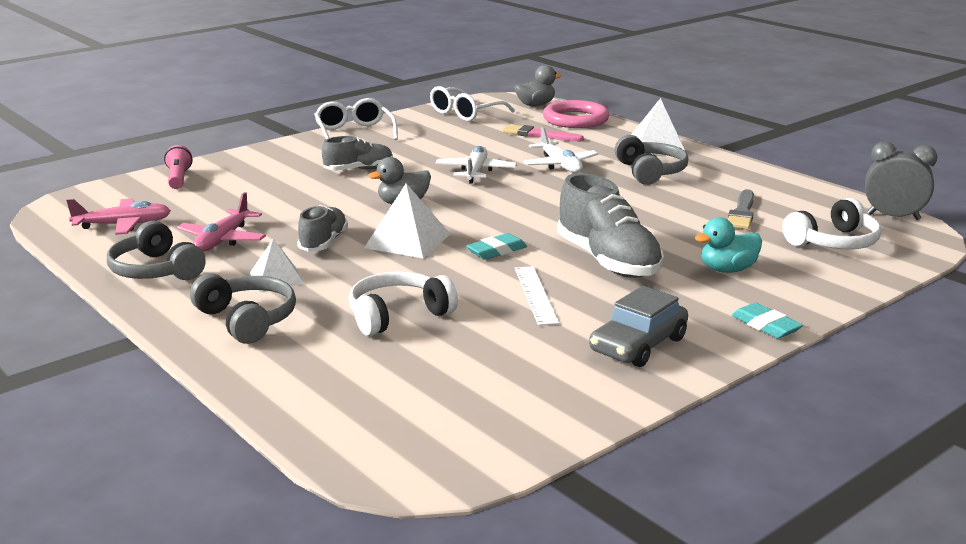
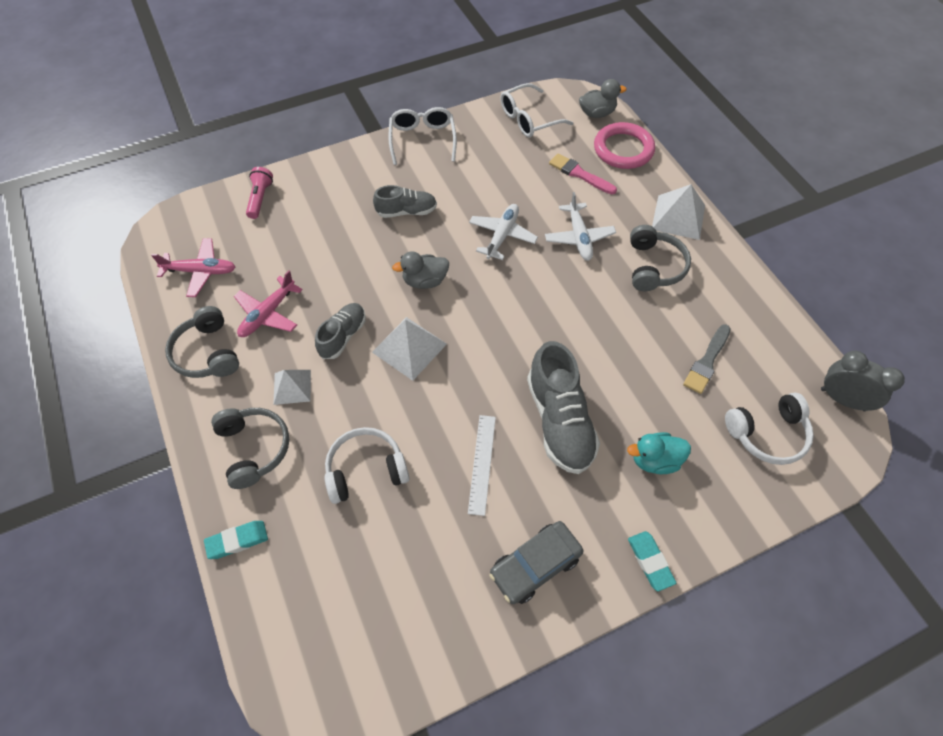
camera: 15 degrees right, 35 degrees up
turquoise eraser [466,233,527,260] -> turquoise eraser moved to [204,521,268,559]

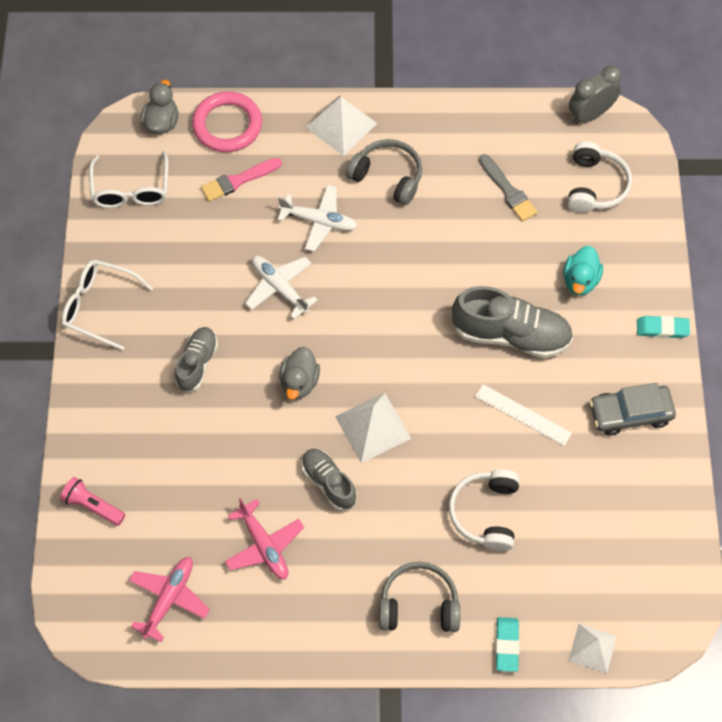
camera: 65 degrees left, 5 degrees up
grey headphones [165,306,239,378] -> none
white pyramid [273,370,311,405] -> white pyramid moved to [568,624,617,673]
grey car [489,521,583,604] -> grey car turned 90 degrees clockwise [589,383,676,436]

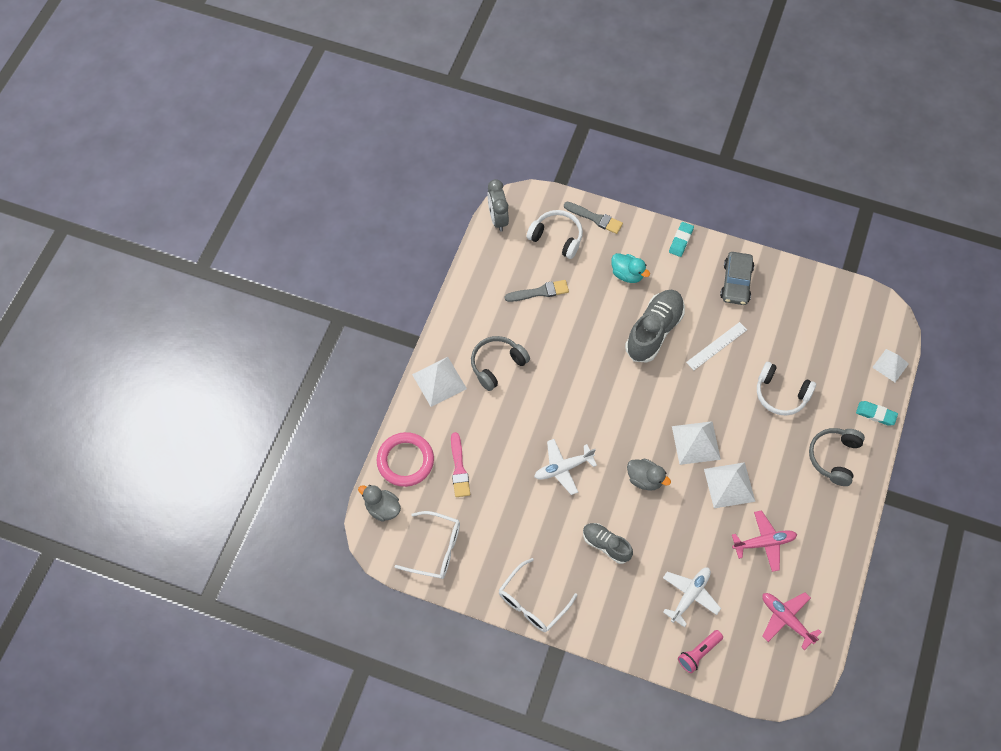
camera: 70 degrees left, 0 degrees up
white plane [277,185,358,252] -> white plane moved to [663,568,721,627]
grey shoe [302,449,357,511] -> white pyramid [704,462,755,508]
none -> grey brush [564,202,623,234]

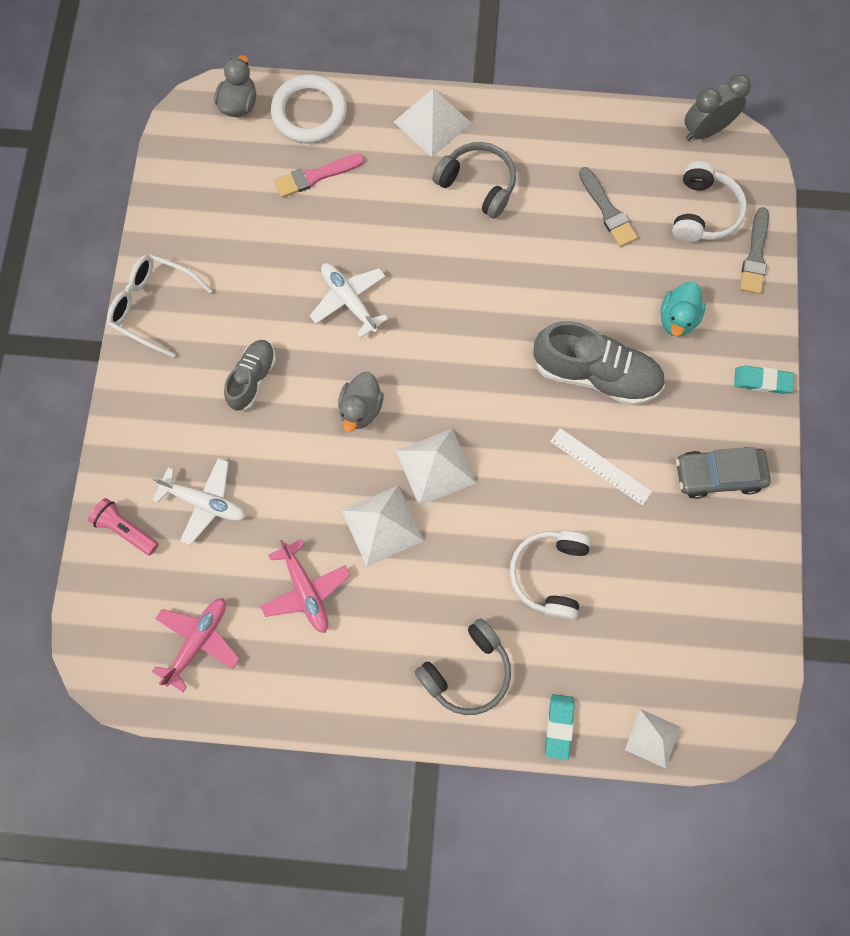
camera: 75 degrees right, 10 degrees up
pink ring [377,432,434,487] -> white ring [271,74,347,144]
white glasses [395,511,460,579] -> none
grey headphones [809,428,865,486] -> grey headphones turned 135 degrees clockwise [415,618,511,715]

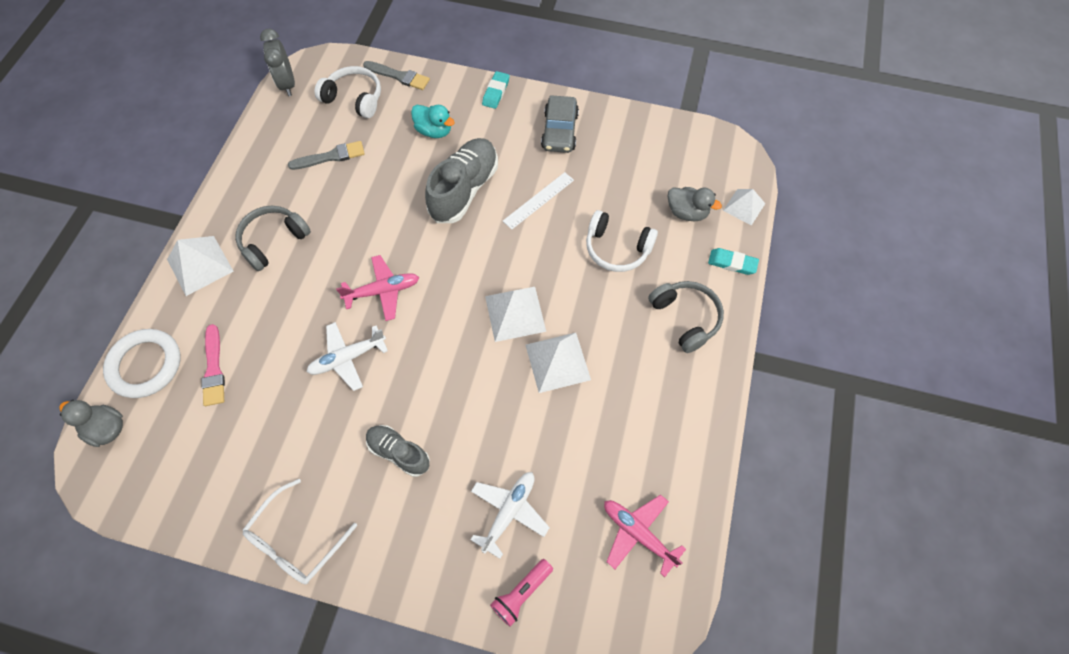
camera: 80 degrees left, 10 degrees down
pink plane [260,539,350,633] -> pink plane moved to [336,255,419,321]
grey duck [338,372,384,432] -> grey duck moved to [668,187,722,221]

